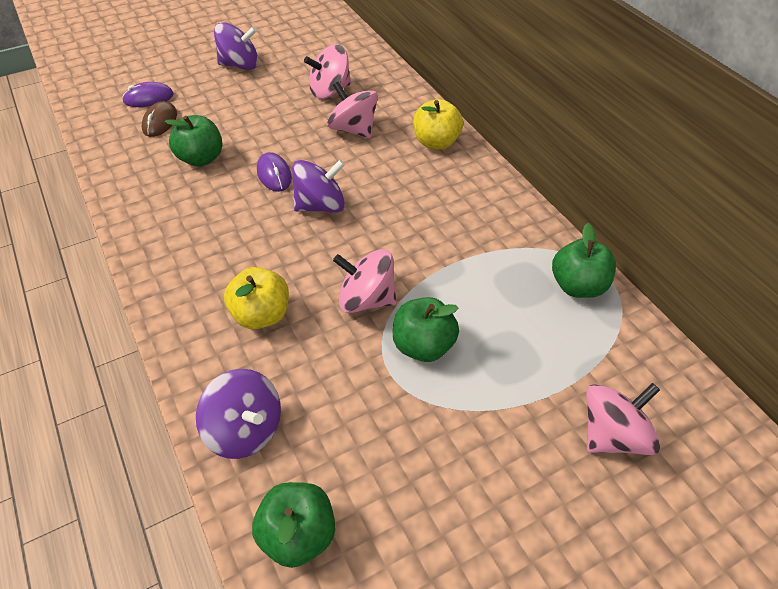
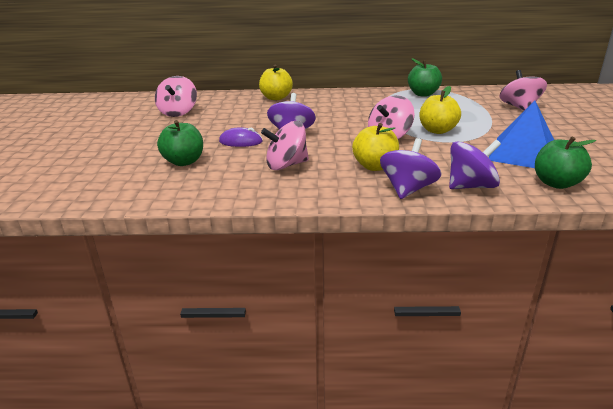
camera: 60 degrees left, 20 degrees down
purple mouse [122,82,174,107] -> none
brown mouse [142,101,177,137] -> none
purple spinning top [214,22,258,70] -> purple spinning top moved to [380,138,441,199]
pink spinning top [327,82,378,138] -> pink spinning top moved to [261,121,309,170]
green apple [393,297,459,362] -> yellow apple [419,86,461,134]
none -> blue pyramid [488,101,554,168]

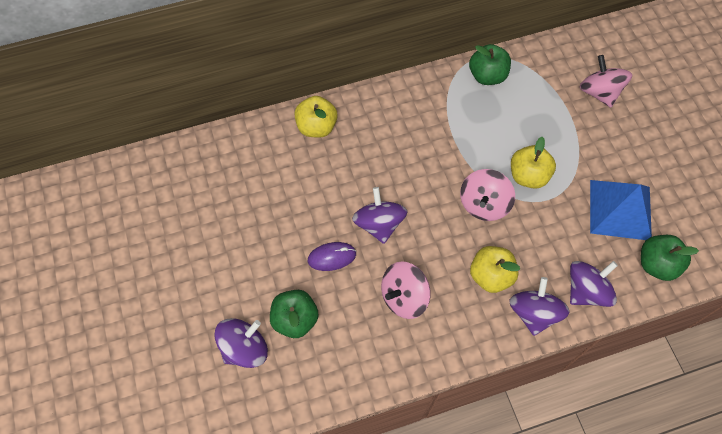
camera: 20 degrees left, 35 degrees up
pink spinning top [155,76,197,117] -> none
none -> purple spinning top [214,318,268,368]

